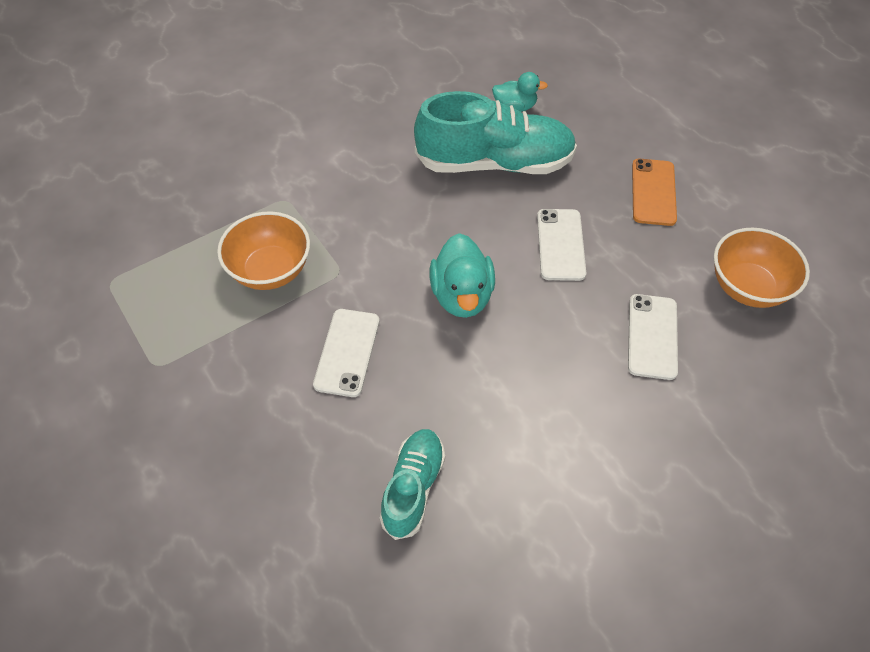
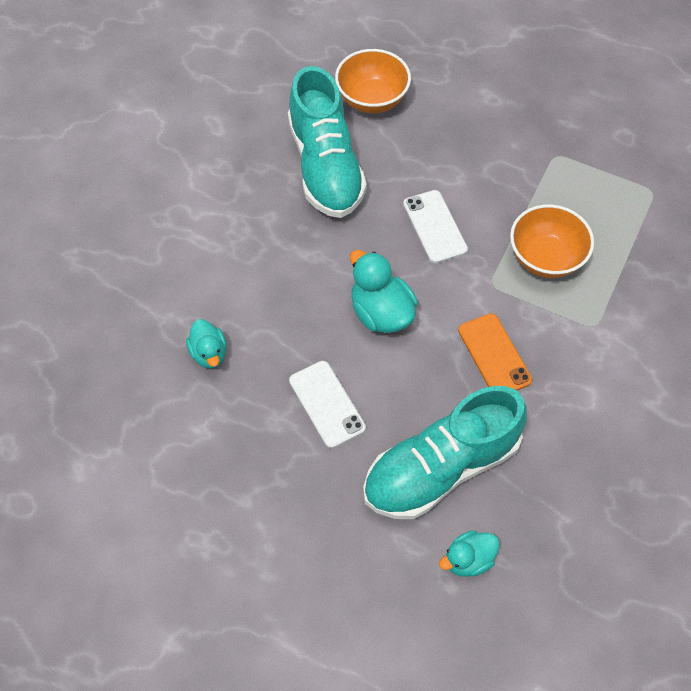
camera: 150 degrees right, 5 degrees up
turquoise shoe [380,429,445,540] -> turquoise shoe [288,66,367,218], size x1.77
white phone [628,294,678,380] -> turquoise duck [186,319,227,369]
orange phone [632,159,677,226] -> orange phone moved to [458,313,532,391]
orange bowl [714,228,810,308] -> orange bowl moved to [335,49,411,113]

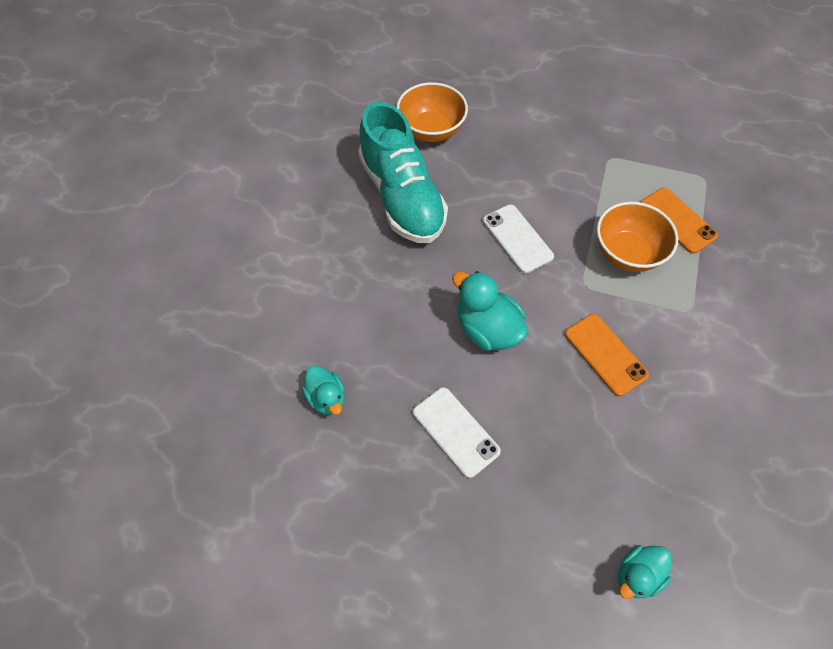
camera: 10 degrees left, 0 degrees up
turquoise shoe [363,386,527,519] -> none
none -> orange phone [641,188,718,254]

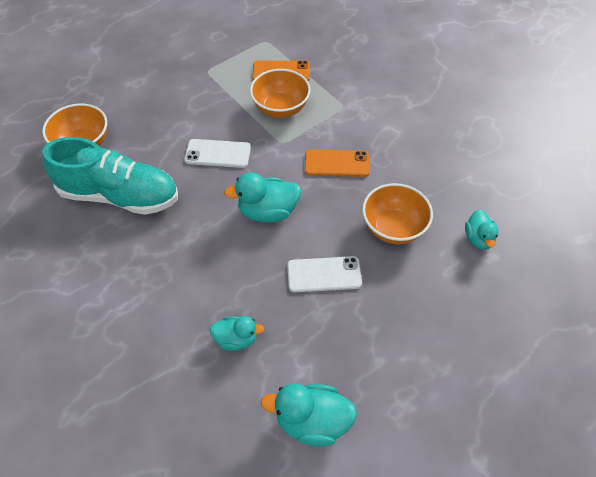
camera: 55 degrees left, 5 degrees down
none -> turquoise duck [261,384,357,447]
none -> orange bowl [362,183,433,244]

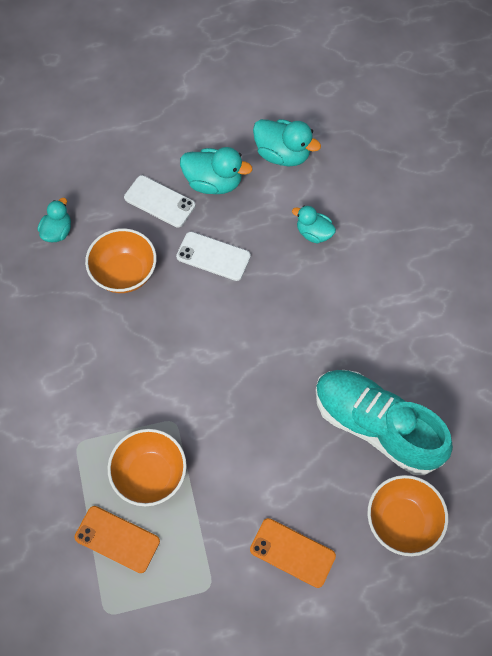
camera: 155 degrees left, 10 degrees up
white phone [184,139,251,168] -> white phone moved to [124,175,195,228]
turquoise duck [224,173,301,223] -> turquoise duck moved to [180,147,252,194]
orange phone [305,149,370,177] -> orange phone moved to [250,518,336,588]

